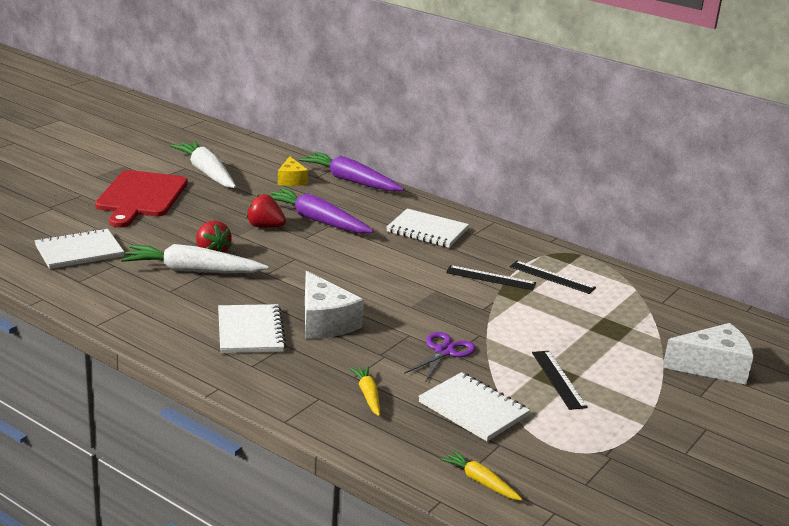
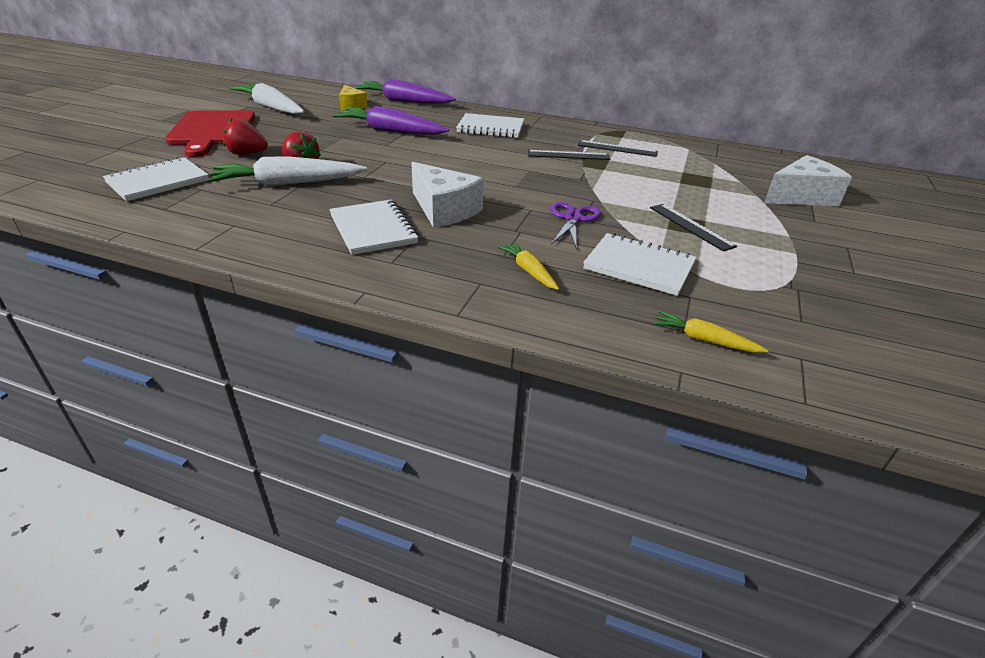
camera: 15 degrees left, 10 degrees up
red strawberry [246,194,286,228] -> red strawberry moved to [224,118,268,155]

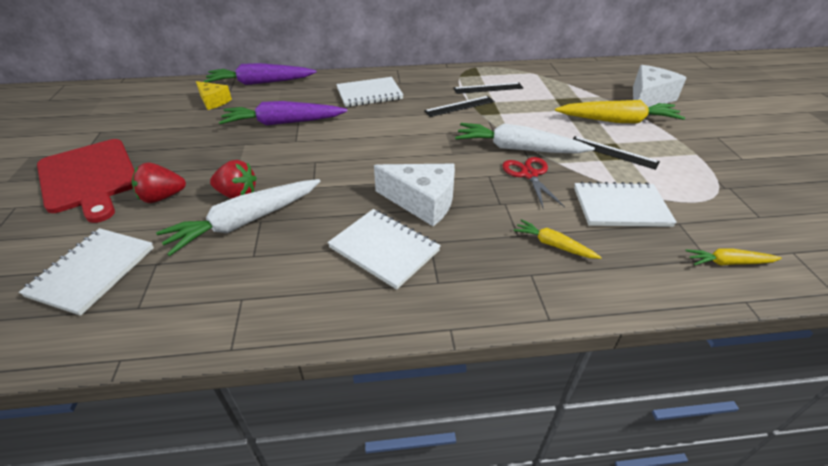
camera: 25 degrees left, 5 degrees up
white carrot [229,83,304,114] -> white carrot moved to [455,123,595,154]
purple scissors [550,202,601,250] -> red scissors [503,157,565,209]
none -> yellow carrot [555,100,685,123]

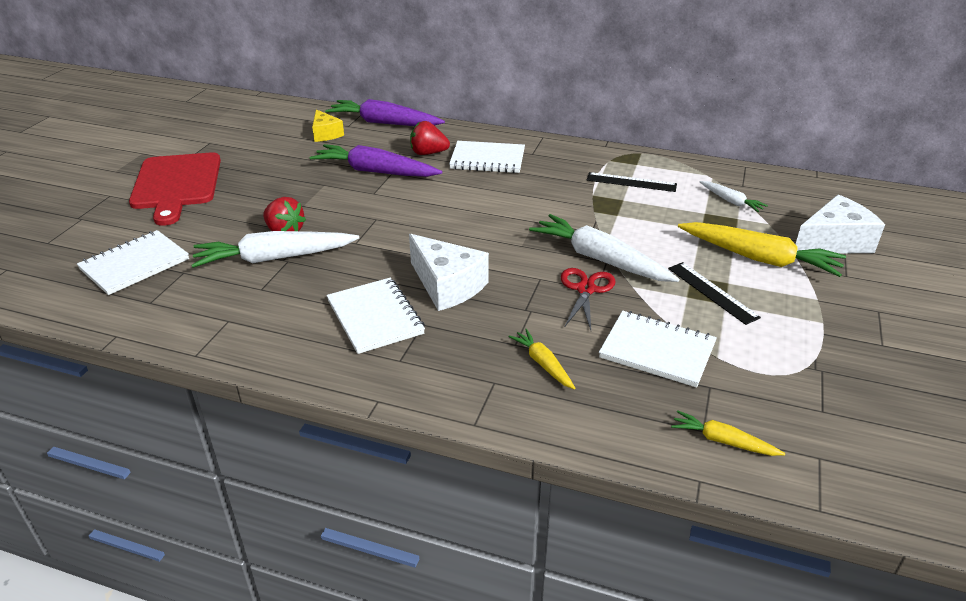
camera: 25 degrees right, 5 degrees down
red strawberry [132,162,186,203] -> red strawberry moved to [410,121,450,155]
black ruler [424,96,495,117] -> none
none -> white carrot [700,181,768,212]

